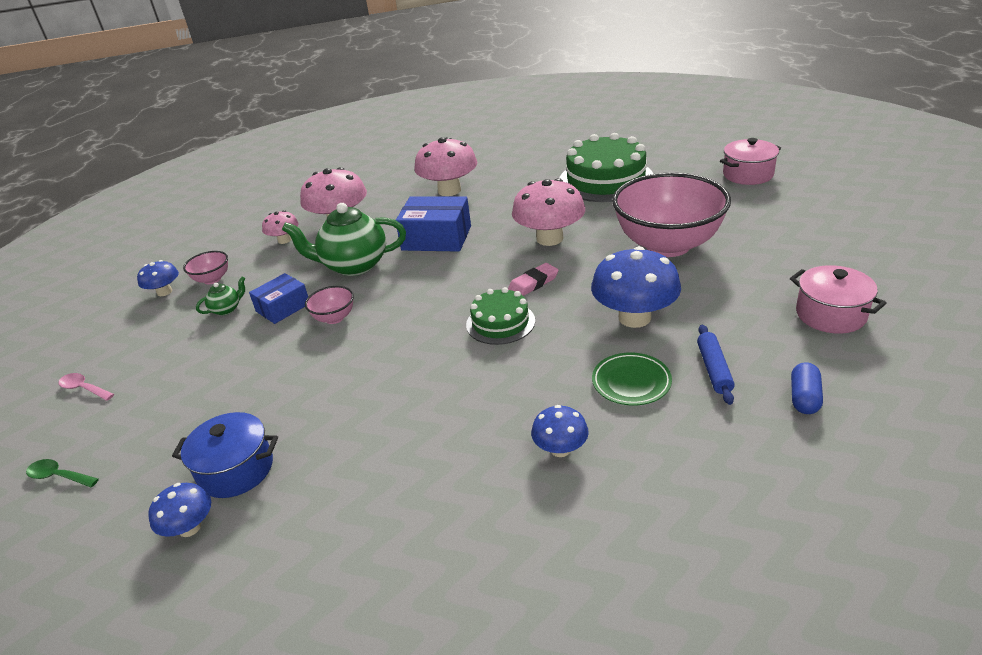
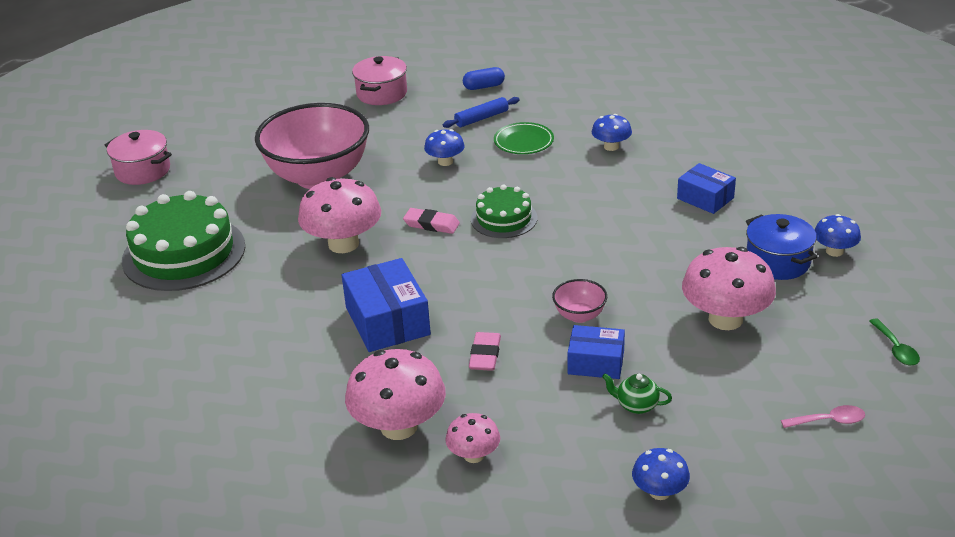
camera: 125 degrees left, 0 degrees up
pink spoon [59,373,114,401] -> pink spoon turned 90 degrees counterclockwise [781,405,865,428]
pink bowl [183,251,228,284] -> none
green teapot [282,203,406,276] -> pink eraser [469,332,501,371]
pink mushroom [414,137,477,196] -> pink mushroom moved to [682,247,776,330]
blue mushroom [591,246,681,328] -> blue mushroom [424,129,465,166], size x0.53
none -> blue box [677,163,736,214]

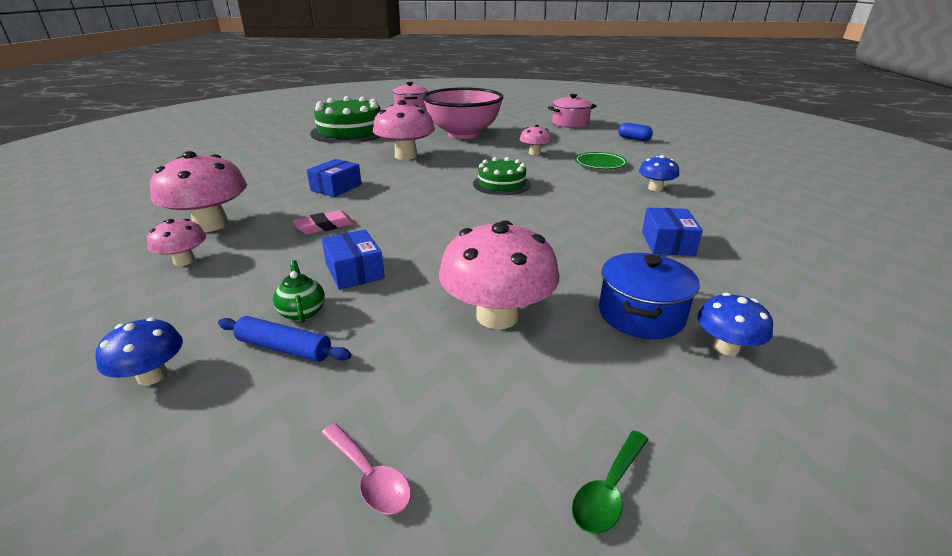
camera: 50 degrees right, 5 degrees down
blue box [342,258,431,352] -> blue box [307,159,362,197], size x0.63
pink eraser [403,208,460,234] -> none
blue mushroom [424,129,465,166] -> pink mushroom [520,125,552,155]
blue rolling pin [443,97,520,128] -> blue rolling pin moved to [218,316,351,362]
pink bowl [552,279,607,323] -> none

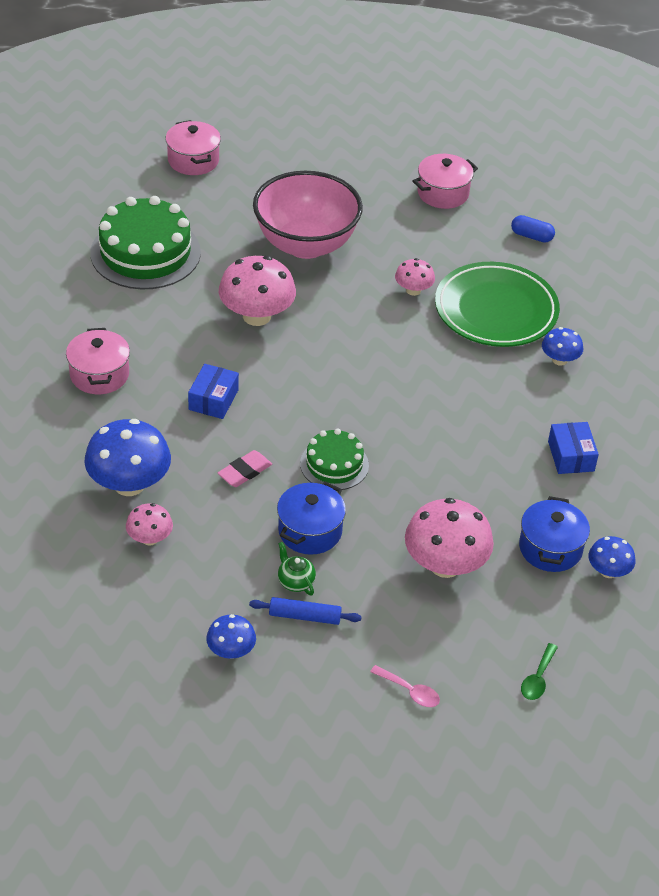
camera: 15 degrees left, 15 degrees up
pink mushroom [150,151,247,232] -> blue mushroom [84,419,171,496]
blue box [321,229,385,290] -> blue pot [277,481,346,555]
green cake [473,157,531,195] -> green cake moved to [300,429,369,490]
green plate [575,152,627,169] -> green plate [435,262,560,347], size x2.02
none -> pink pot [66,328,130,394]

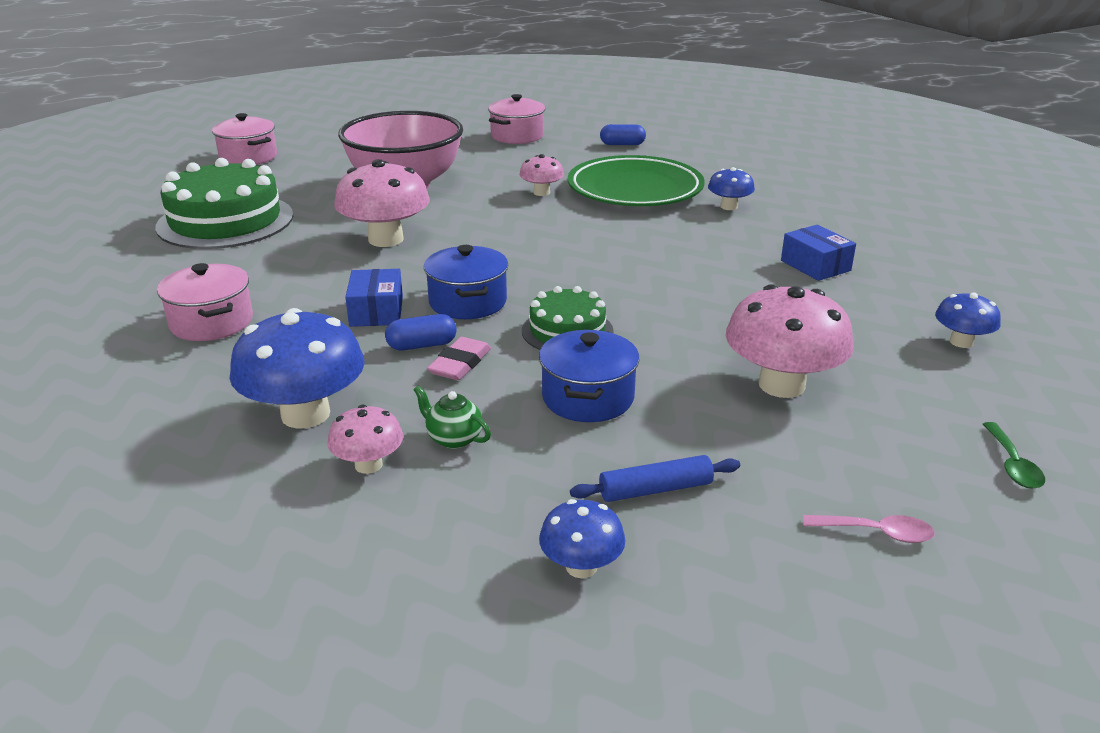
camera: 20 degrees left, 15 degrees down
green teapot [278,542,316,596] -> green teapot moved to [413,385,491,449]
blue pot [519,496,590,572] -> blue pot moved to [424,245,508,319]
none -> blue capsule [385,314,457,350]

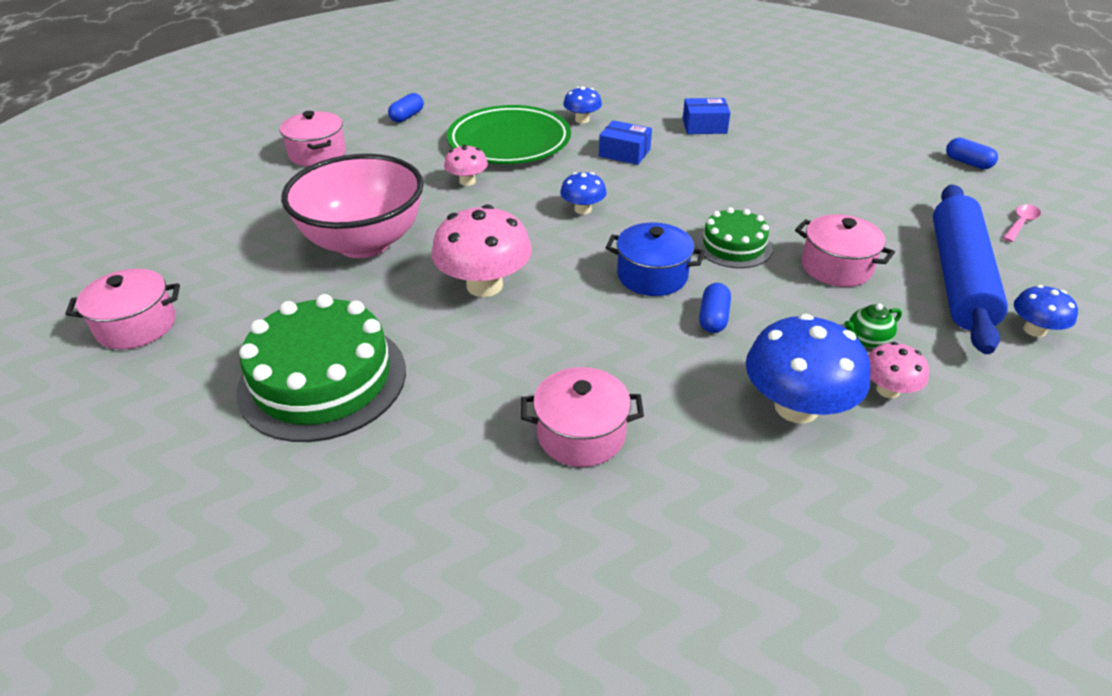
camera: 60 degrees left, 10 degrees up
blue box [345,269,403,327] -> blue box moved to [599,120,652,165]
pink eraser [427,337,491,380] -> none
blue pot [539,330,639,422] -> pink pot [795,214,895,287]
blue rolling pin [570,455,740,502] -> blue rolling pin [933,185,1008,354], size x2.31
pink mushroom [726,284,854,398] -> none
blue mushroom [935,292,1001,348] -> blue mushroom moved to [560,172,607,215]
green spoon [983,422,1045,489] -> blue capsule [946,138,998,169]

